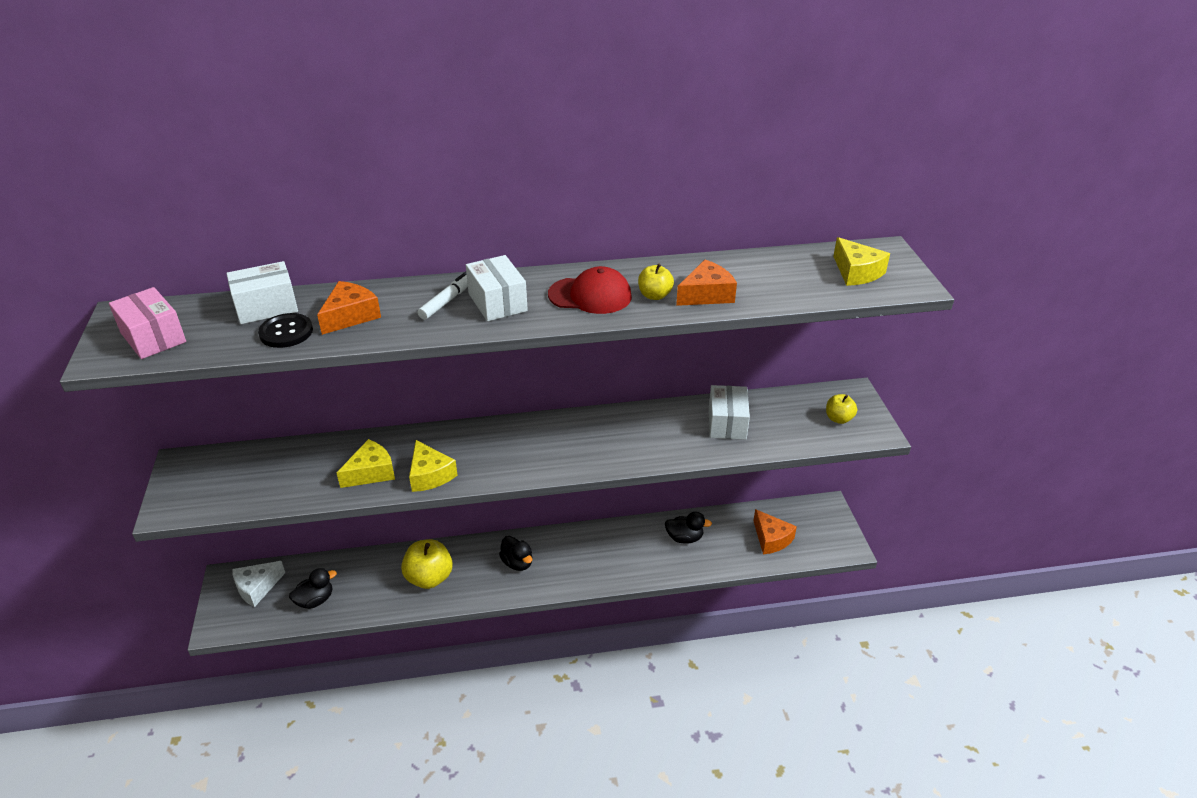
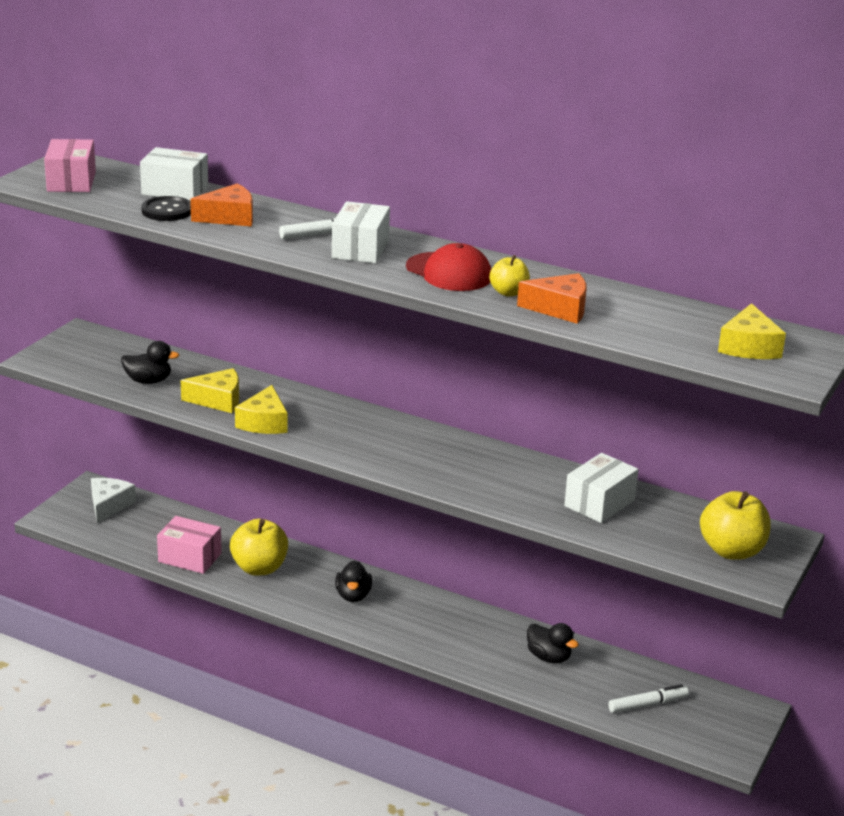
camera: 35 degrees right, 10 degrees down
white cheese [232,561,285,607] -> white cheese turned 105 degrees clockwise [91,478,136,523]
black duck [289,568,337,609] -> black duck moved to [121,341,180,384]
orange cheese [753,509,797,554] -> white marker [608,684,689,713]
yellow apple [826,394,857,424] -> yellow apple [700,491,771,559], size x1.74
none -> pink box [157,516,222,574]

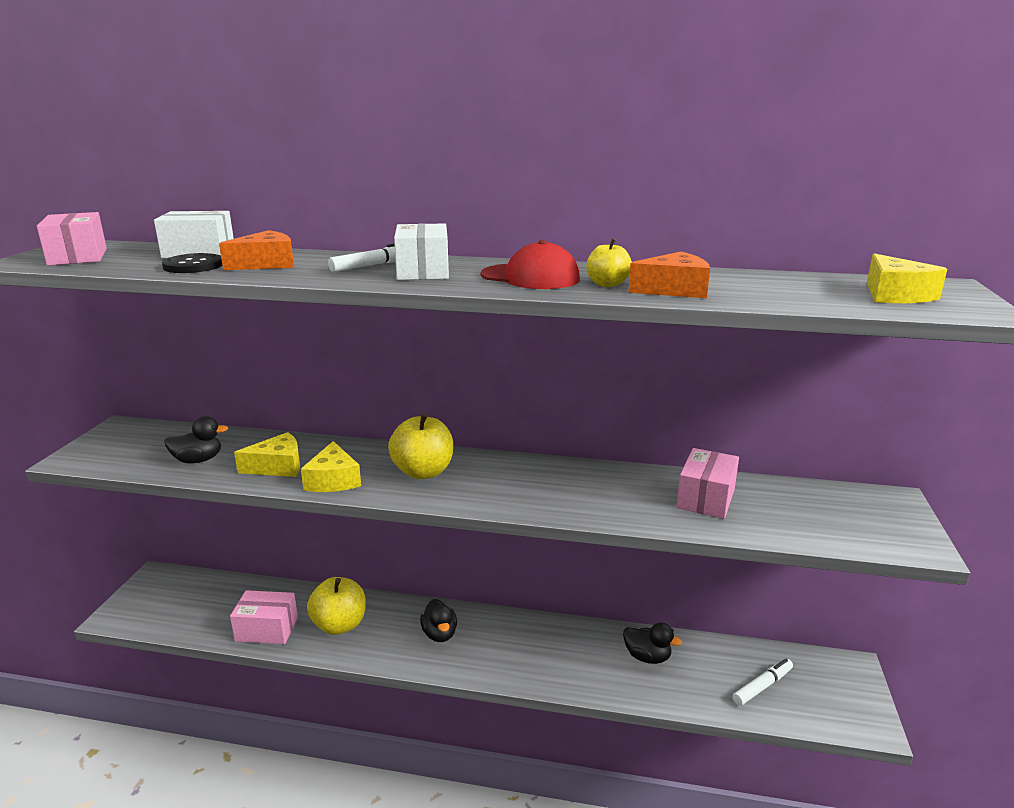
camera: 15 degrees left, 5 degrees down
white cheese [91,478,136,523] -> none
white box [564,453,639,523] -> pink box [676,448,739,519]
yellow apple [700,491,771,559] -> yellow apple moved to [388,413,453,479]

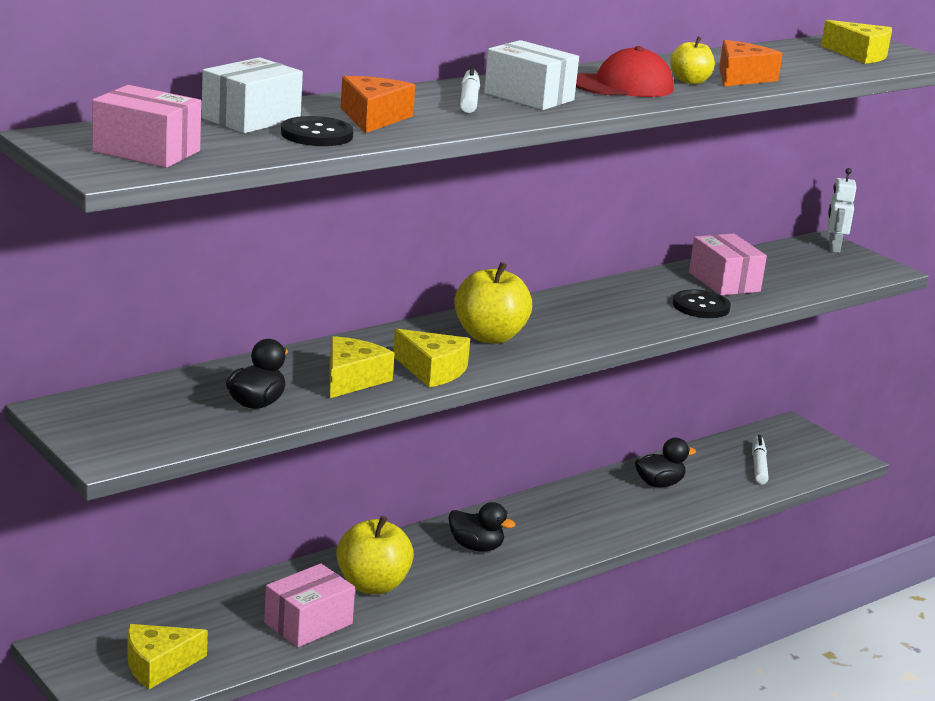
camera: 50 degrees left, 0 degrees up
none -> yellow cheese [127,624,208,689]
none -> black button [673,290,731,318]
none -> white robot [827,168,857,253]

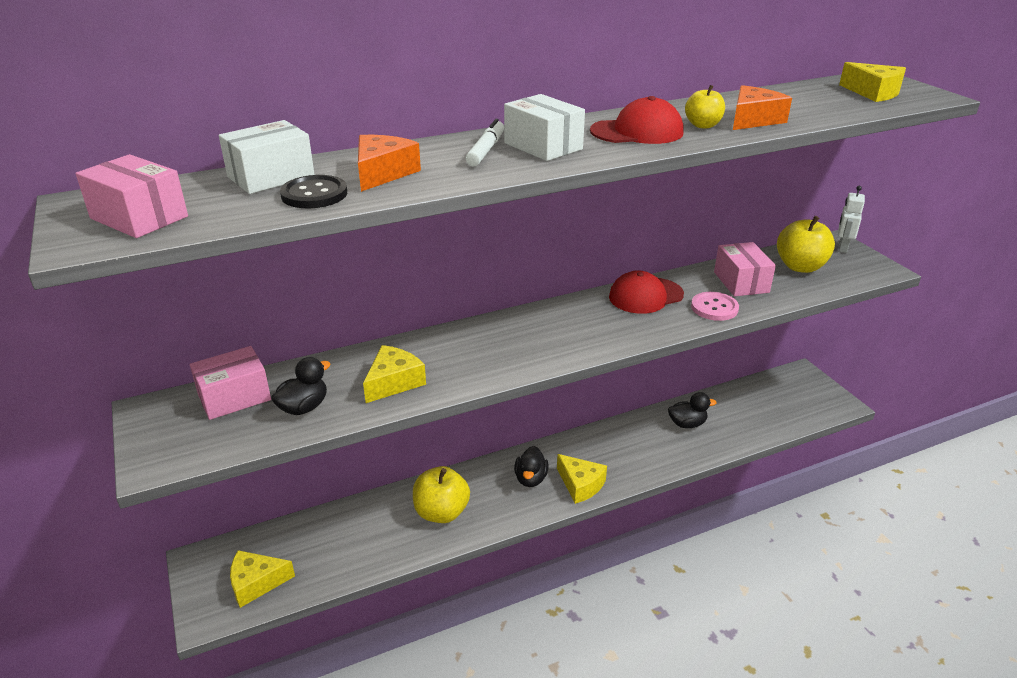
camera: 15 degrees right, 10 degrees up
pink box [264,563,355,647] -> pink box moved to [190,346,271,420]
yellow cheese [393,329,470,387] -> yellow cheese moved to [557,454,607,504]
black duck [448,502,515,552] -> black duck turned 60 degrees clockwise [514,446,549,487]
yellow apple [454,262,532,344] -> yellow apple moved to [777,216,835,273]
black button [673,290,731,318] -> pink button [691,292,739,321]
white marker [752,435,769,485] -> none
none -> red cap [609,270,684,314]

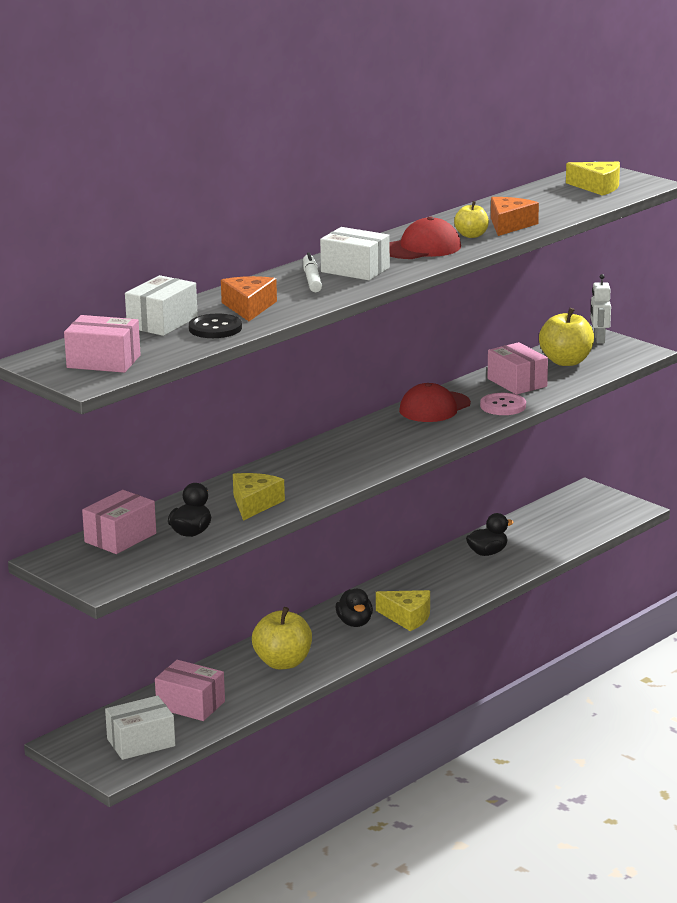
camera: 20 degrees left, 10 degrees down
yellow cheese [230,550,295,608] -> white box [105,695,175,760]
none -> pink box [155,660,225,721]

